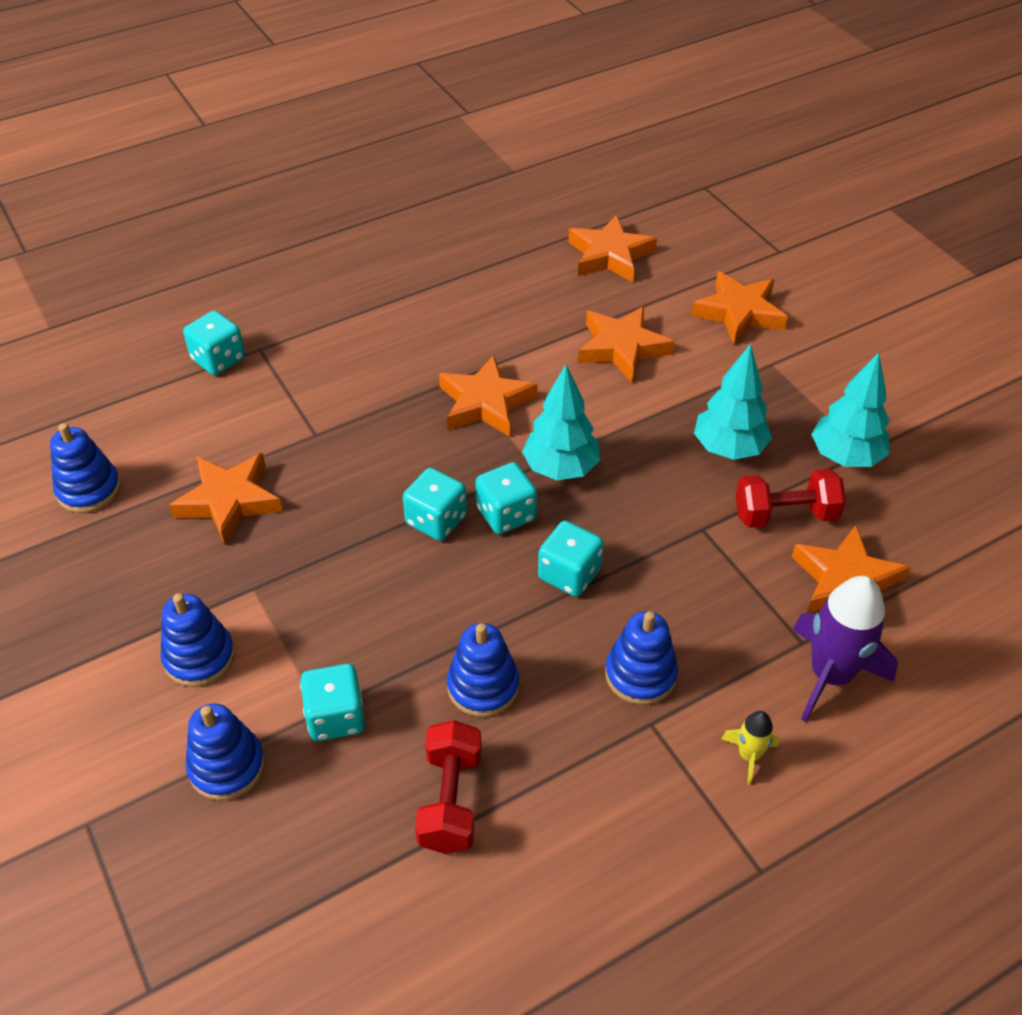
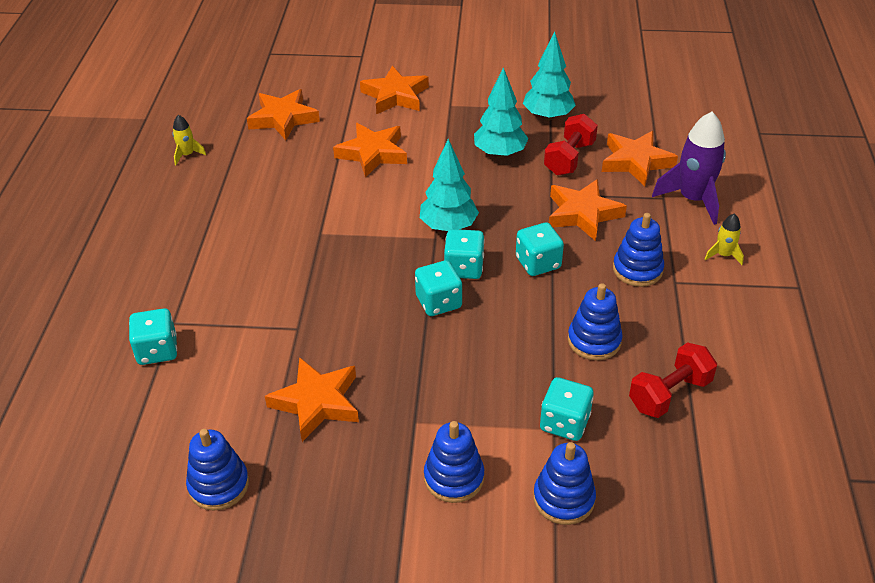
camera: 55 degrees left, 5 degrees down
red dumbbell [415,720,482,854] -> red dumbbell turned 75 degrees counterclockwise [629,342,717,418]
orange star [439,355,538,437] -> orange star moved to [549,179,627,241]
none -> yellow rocket [173,115,206,165]

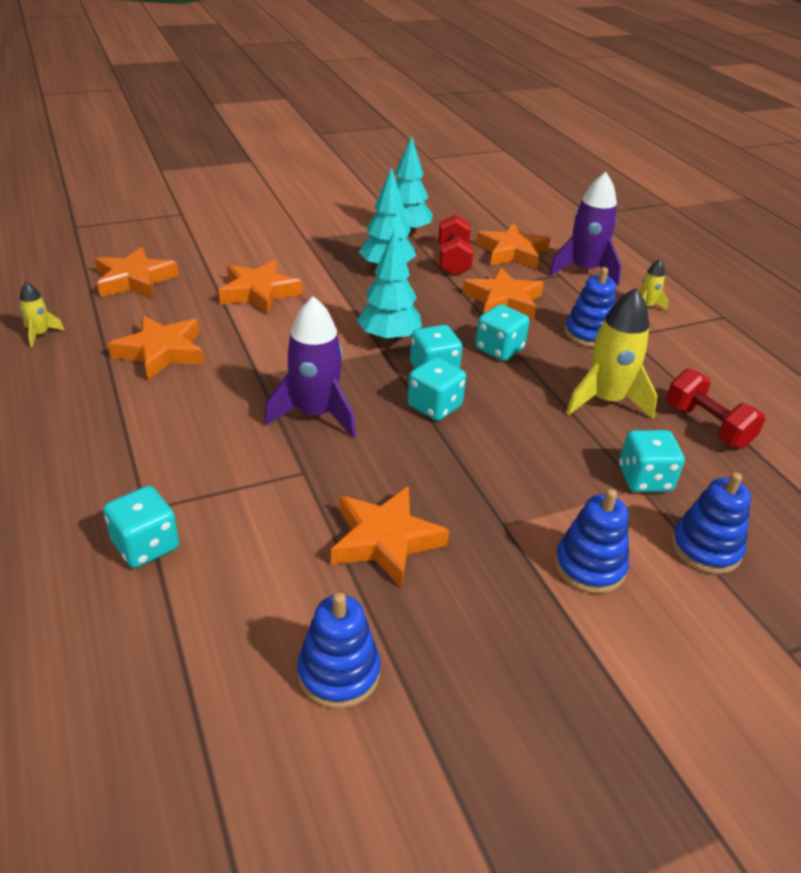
camera: 30 degrees left, 5 degrees down
orange star [360,66,429,114] -> orange star moved to [108,315,204,380]
blue stacking toy [568,283,623,360] -> yellow rocket [566,288,658,419]
red dumbbell [629,342,717,418] -> red dumbbell turned 60 degrees counterclockwise [666,368,766,449]
none -> purple rocket [264,296,356,438]

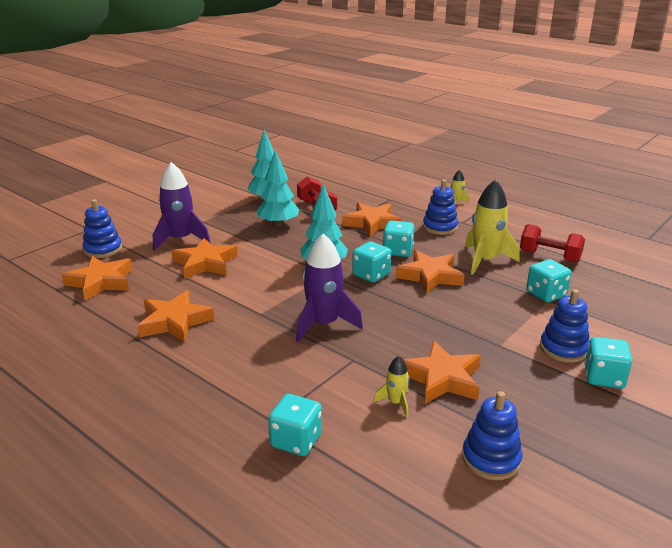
camera: 25 degrees left, 10 degrees down
yellow rocket [20,282,64,347] -> yellow rocket moved to [374,356,410,417]
turquoise dice [407,357,466,421] -> turquoise dice moved to [585,337,632,389]
orange star [476,223,551,269] -> orange star moved to [396,250,465,294]
purple rocket [548,172,621,286] -> purple rocket moved to [153,162,211,251]
blue stacking toy [672,472,751,574] -> blue stacking toy moved to [83,200,122,258]

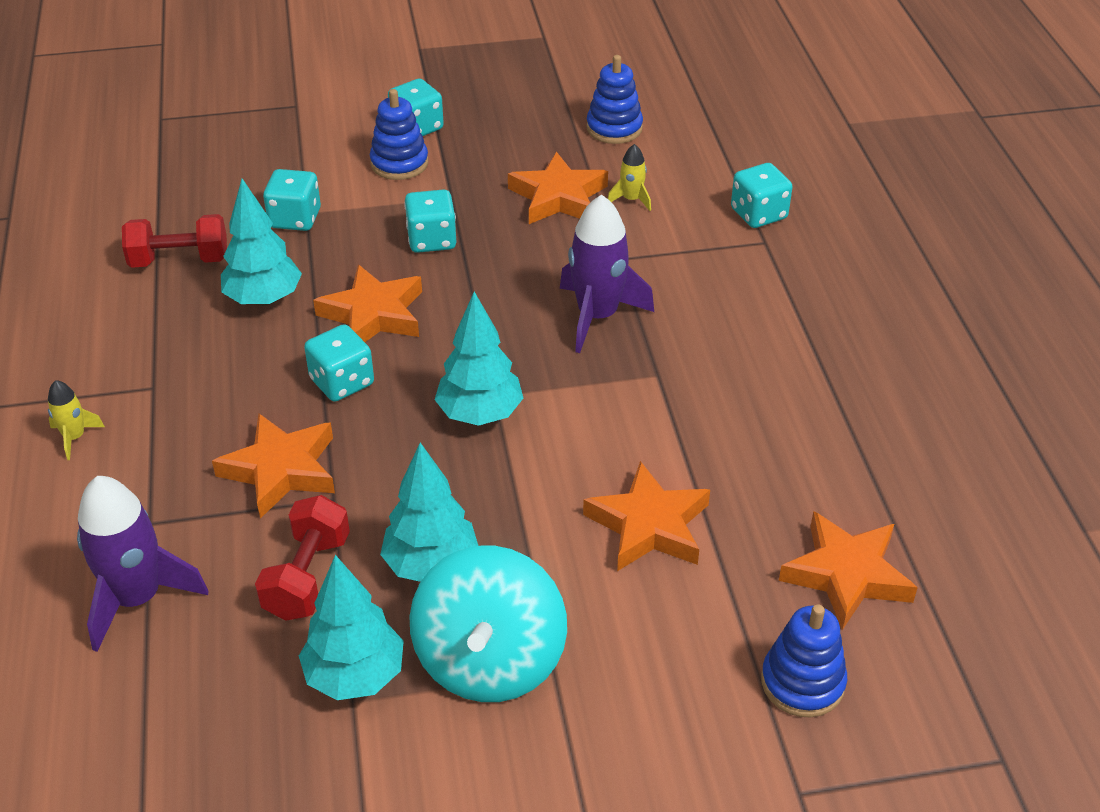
camera: 140 degrees left, 15 degrees up
orange star [138,290,215,343] -> none
purple rocket [153,162,211,251] -> purple rocket moved to [77,476,208,652]
turquoise dice [352,241,391,283] -> turquoise dice moved to [404,189,456,253]
blue stacking toy [423,180,458,235] -> none
yellow rocket [465,179,520,275] -> turquoise tree [221,179,302,306]
red dumbbell [520,224,585,263] -> red dumbbell turned 75 degrees counterclockwise [122,214,227,268]
none -> turquoise spinning top [409,545,567,702]

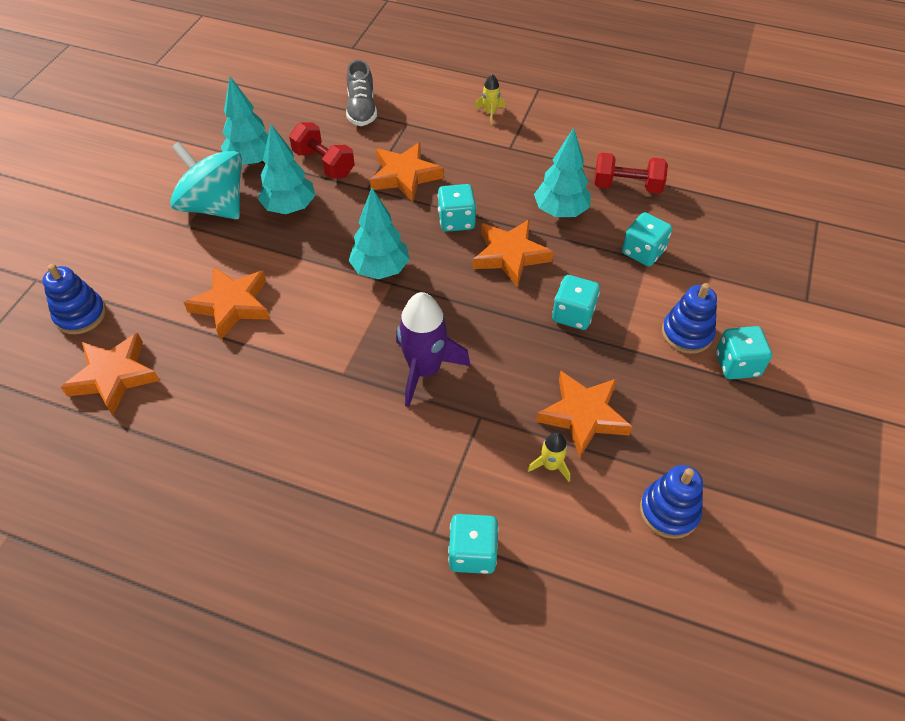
camera: 120 degrees right, 10 degrees up
purple rocket [77,476,208,652] -> grey shoe [346,60,377,126]
red dumbbell [122,214,227,268] -> red dumbbell turned 75 degrees clockwise [594,152,668,194]

